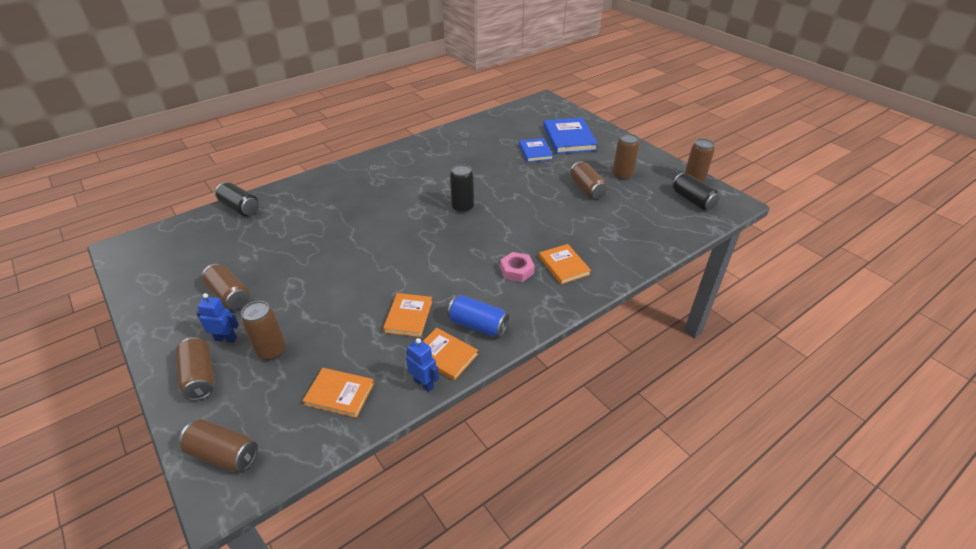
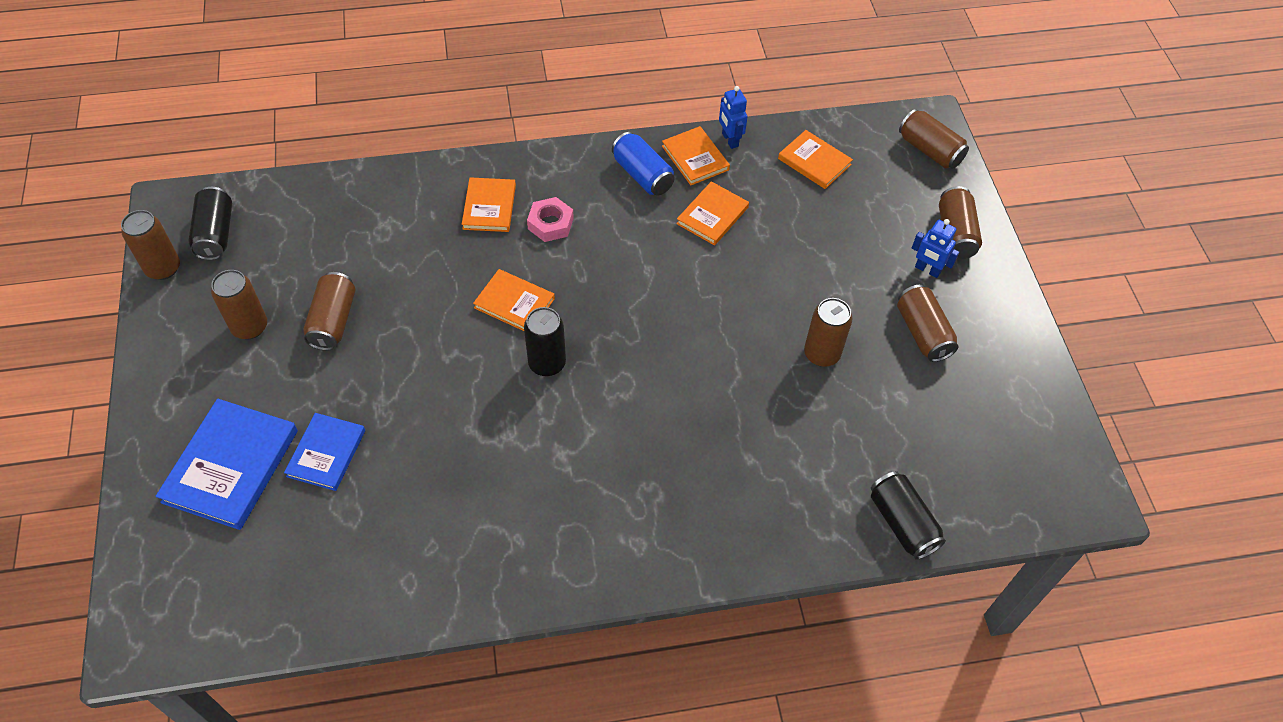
camera: 155 degrees left, 15 degrees up
brown can [241,301,286,360] -> brown can moved to [804,298,852,367]
none -> orange book [473,269,555,331]

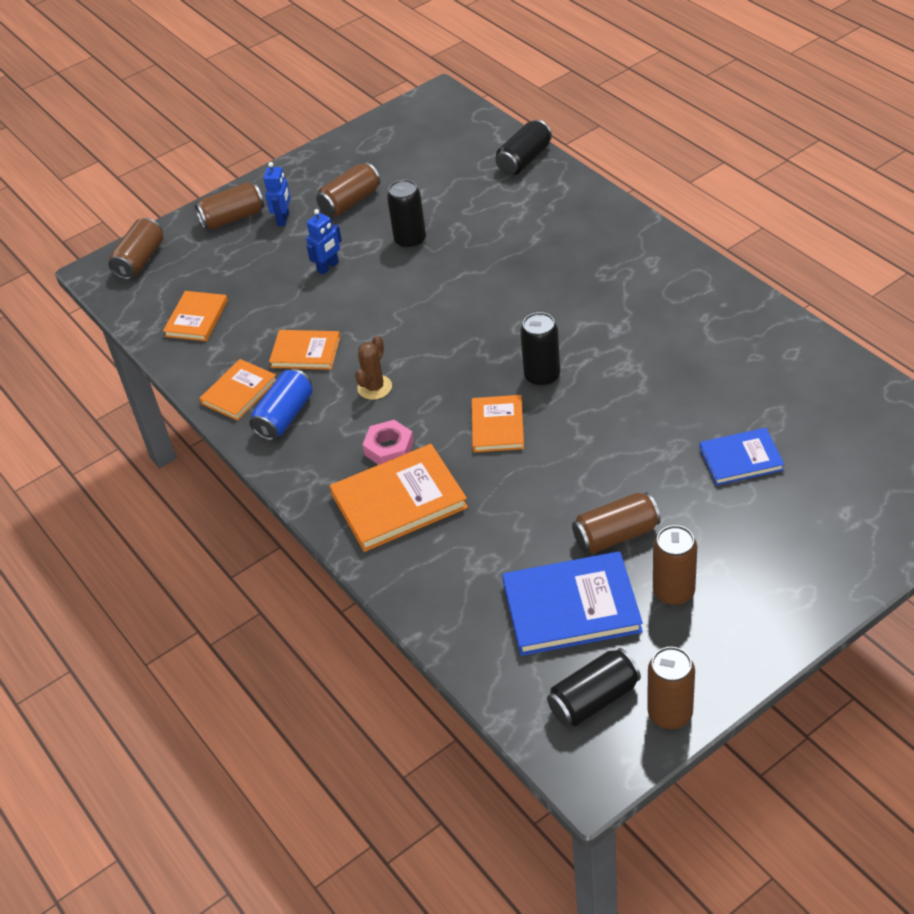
camera: 110 degrees left, 10 degrees down
blue book [156,399,298,530] -> blue book moved to [502,551,643,656]
orange book [462,177,516,232] -> orange book [330,444,468,552], size x1.63
blue robot [719,86,748,149] -> blue robot moved to [306,209,342,275]
brown can [804,298,852,367] -> black can [387,179,426,249]
none -> brown cactus [355,336,392,400]

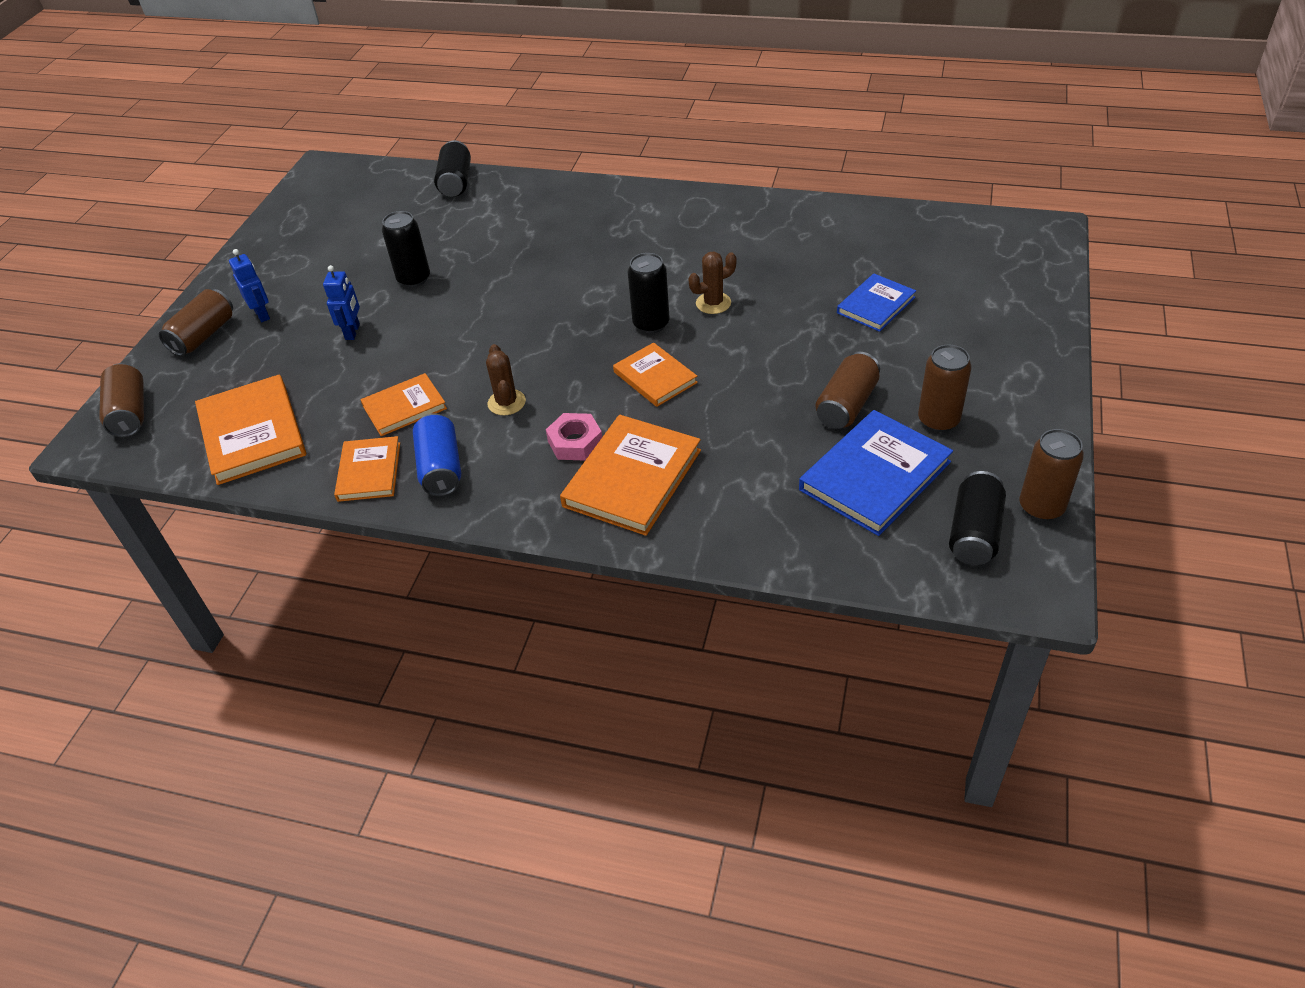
camera: 40 degrees left, 0 degrees up
orange book [163,291,228,341] -> orange book [195,375,306,485], size x1.63
brown can [316,162,381,216] -> none
none -> brown cactus [689,252,737,314]

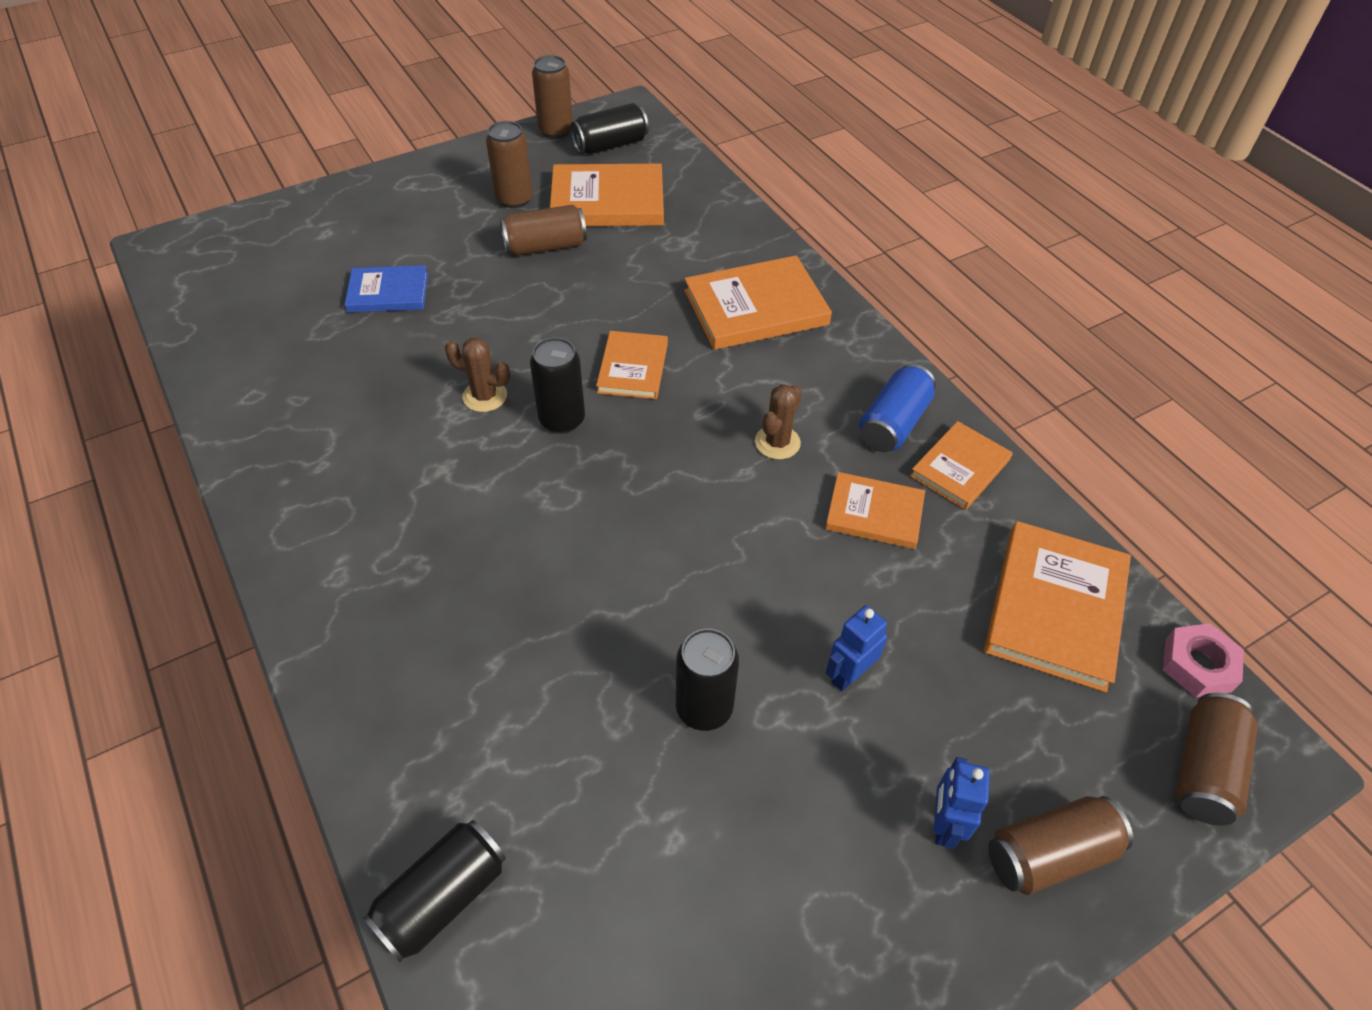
camera: 140 degrees left, 5 degrees up
pink nut [546,413,602,460] -> pink nut moved to [1163,623,1244,697]
blue book [799,410,953,536] -> orange book [550,164,664,226]

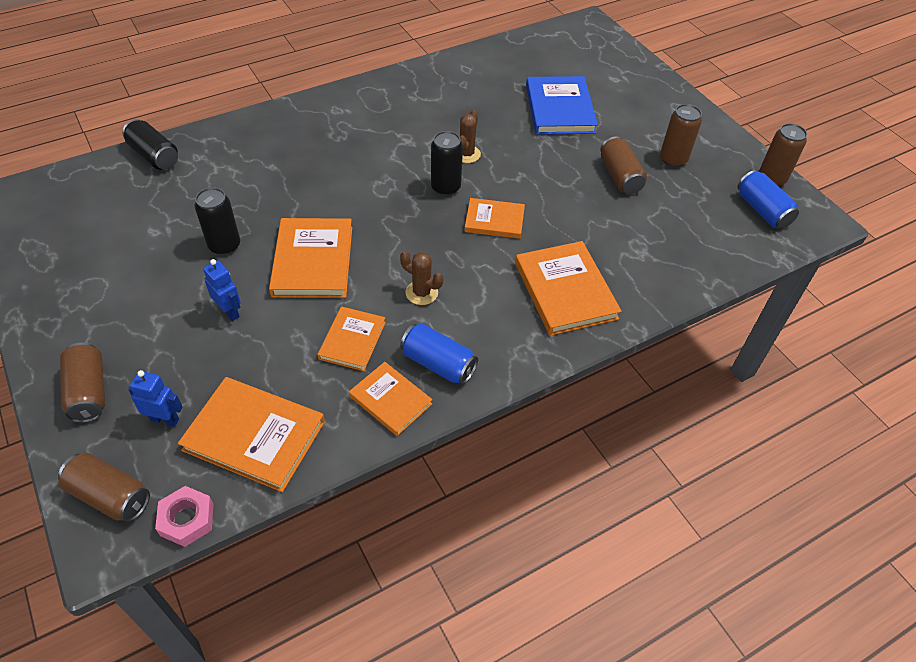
camera: 90 degrees right, 0 degrees up
blue book [345,265,428,313] -> blue book [526,76,598,135], size x1.63
orange book [550,164,664,226] -> orange book moved to [269,218,352,298]
black can [571,103,649,154] -> blue can [737,170,799,229]
blue robot [934,757,990,849] -> blue robot moved to [128,370,183,427]

